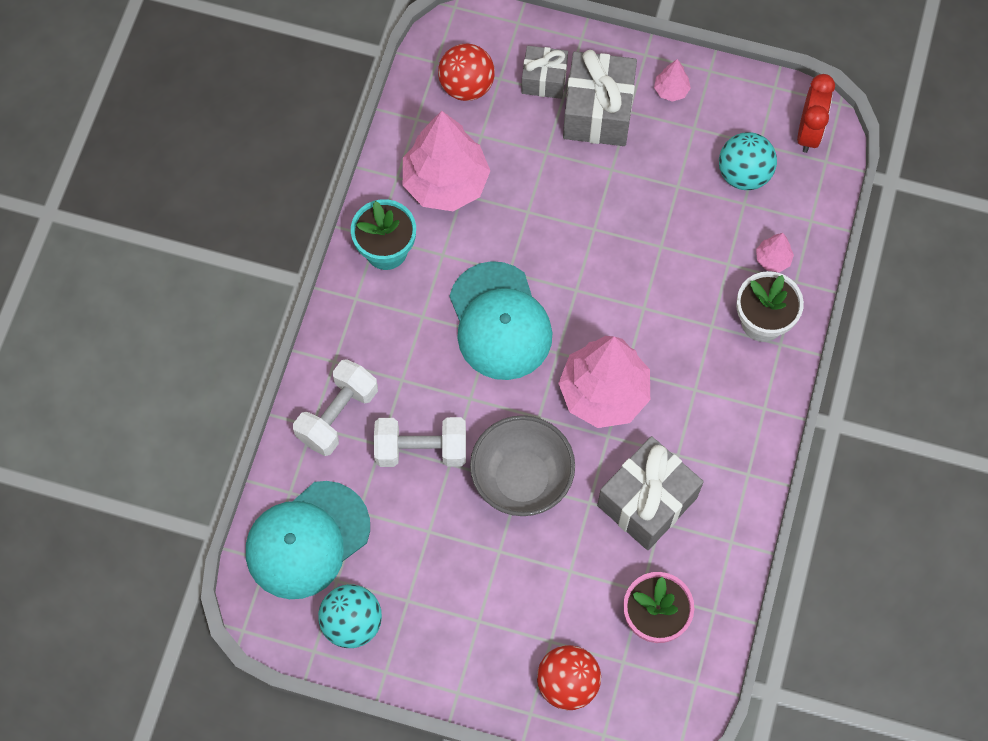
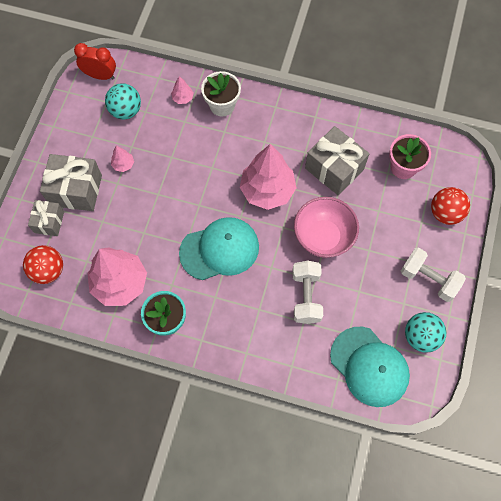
camera: 90 degrees left, 0 degrees up
white dumbbell [293,359,378,456] -> white dumbbell moved to [401,248,466,302]
grey bowl [470,415,575,516] -> pink bowl [294,197,359,258]
pink tree [654,59,691,102] -> pink tree moved to [111,145,134,172]

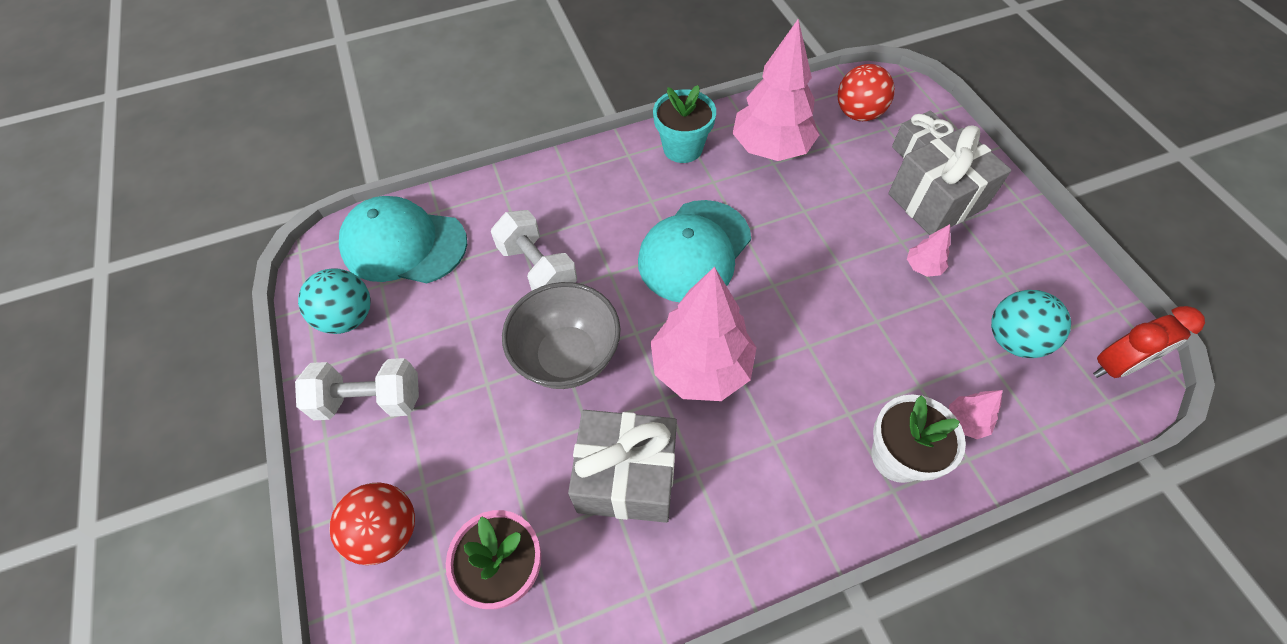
camera: 145 degrees right, 10 degrees down
pink bowl [294,197,359,258] -> grey bowl [502,282,621,389]

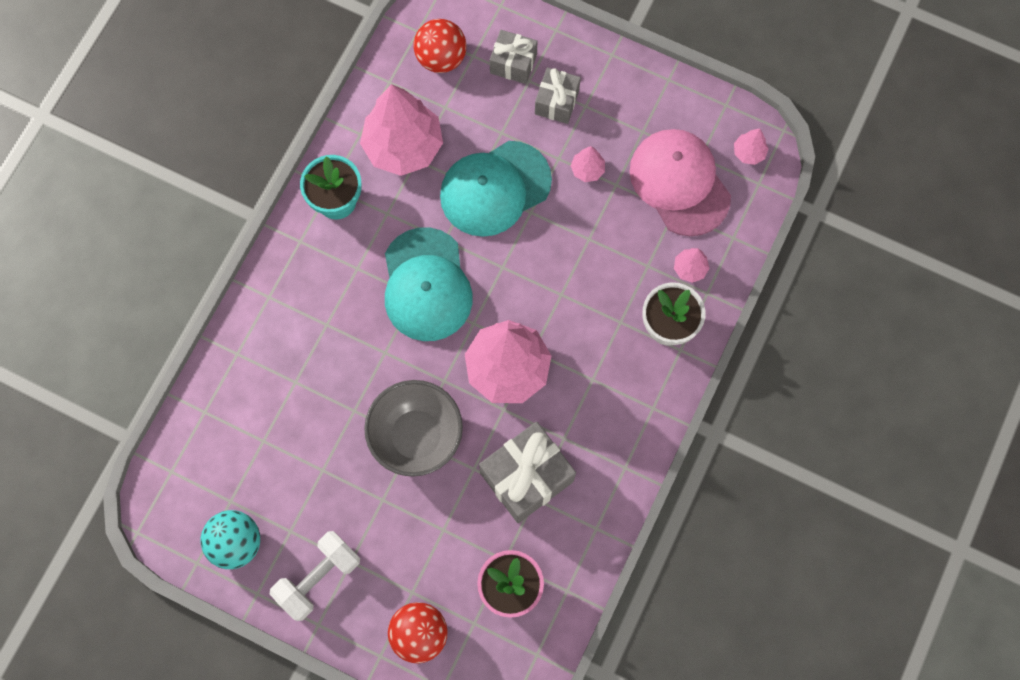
camera: 45 degrees left, 15 degrees up
turquoise cap [339,196,467,283] -> turquoise cap moved to [440,141,552,237]
white dumbbell [491,210,577,291] -> none
grey gift [888,125,1011,235] -> grey gift [535,67,581,124], size x0.60
turquoise ball [991,290,1071,358] -> pink cap [630,129,731,236]
red clock [1093,306,1205,378] -> pink tree [734,128,769,165]

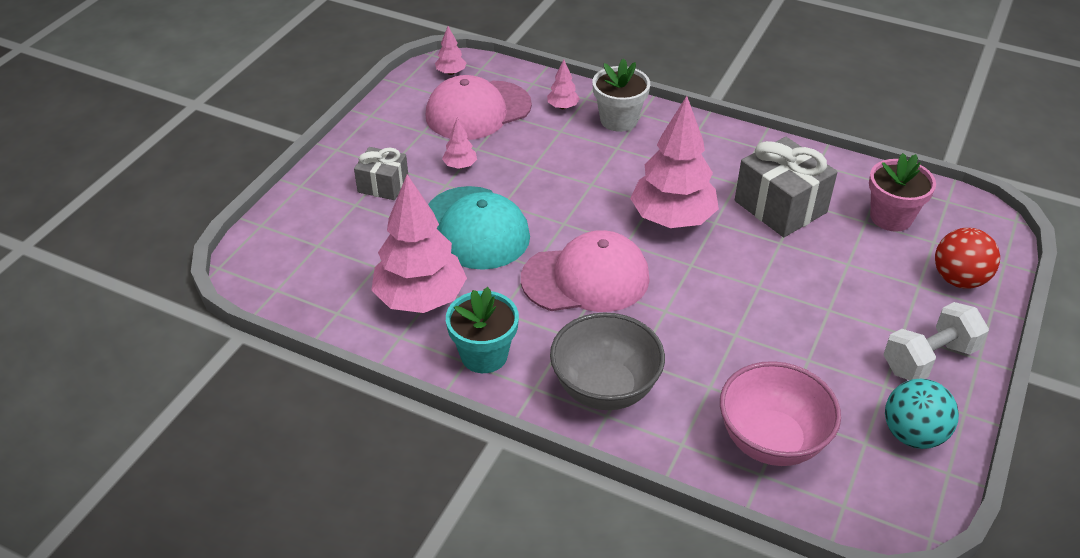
camera: 90 degrees left, 30 degrees down
white dumbbell [270,531,360,621] -> white dumbbell turned 75 degrees counterclockwise [884,302,989,380]
grey bowl [364,380,463,477] -> grey bowl moved to [550,312,665,410]
turquoise cap [385,227,473,341] -> pink cap [521,230,650,312]
red ball [413,19,466,73] -> none
grey gift [490,30,538,84] -> none
none -> pink bowl [720,361,841,466]

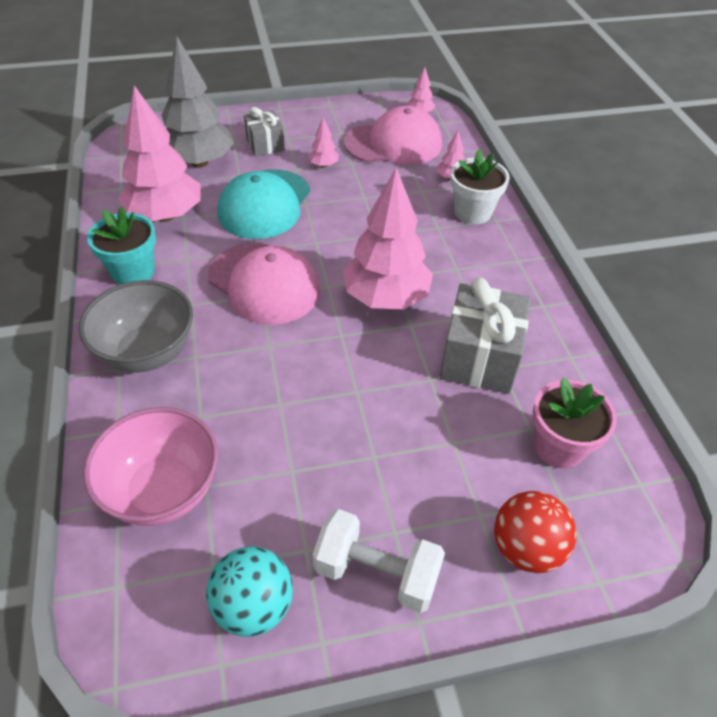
camera: 50 degrees right, 5 degrees up
pink cap [426,75,532,140] -> pink cap turned 150 degrees clockwise [344,106,442,165]
none -> grey tree [161,36,234,168]

